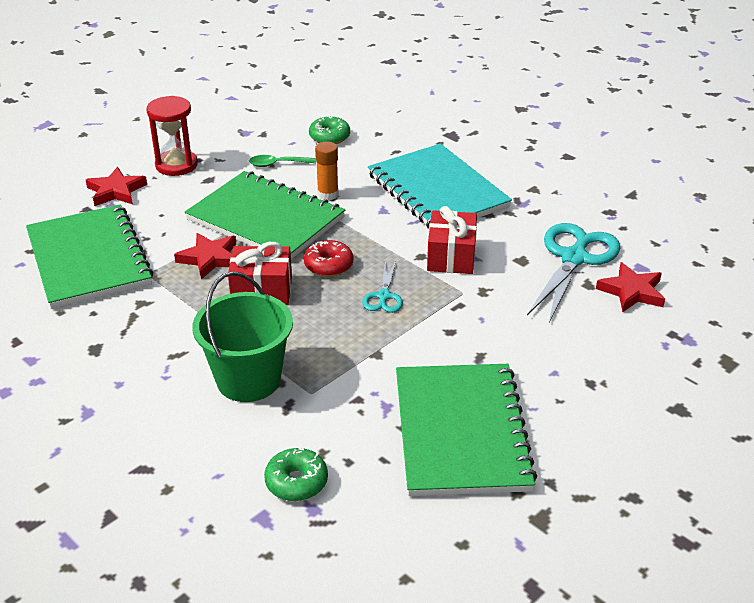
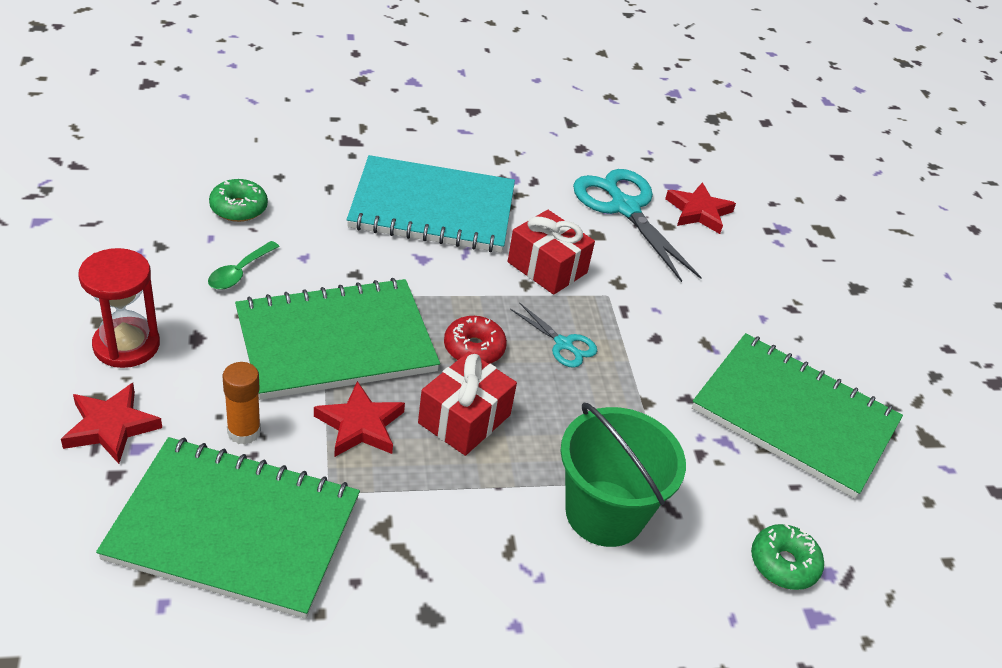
camera: 60 degrees left, 5 degrees up
orange glue stick [315,141,339,201] -> orange glue stick moved to [223,362,261,445]

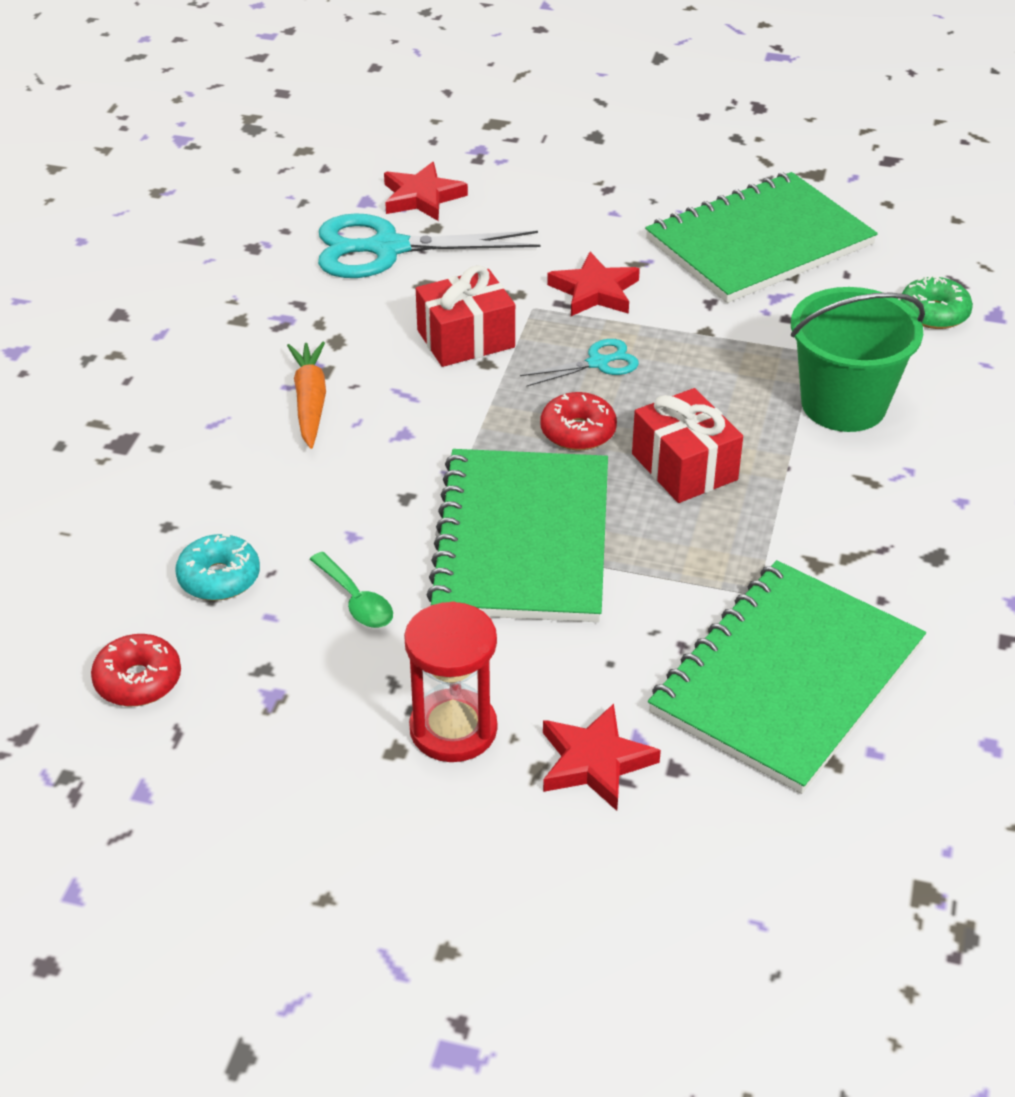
camera: 60 degrees left, 0 degrees up
green donut [209,179,268,222] -> turquoise donut [175,534,260,601]
orange glue stick [223,362,261,445] -> none
red star [314,381,405,457] -> red star moved to [547,252,640,316]
turquoise notebook [347,155,515,253] -> orange carrot [287,342,326,449]
none -> red donut [91,634,181,706]

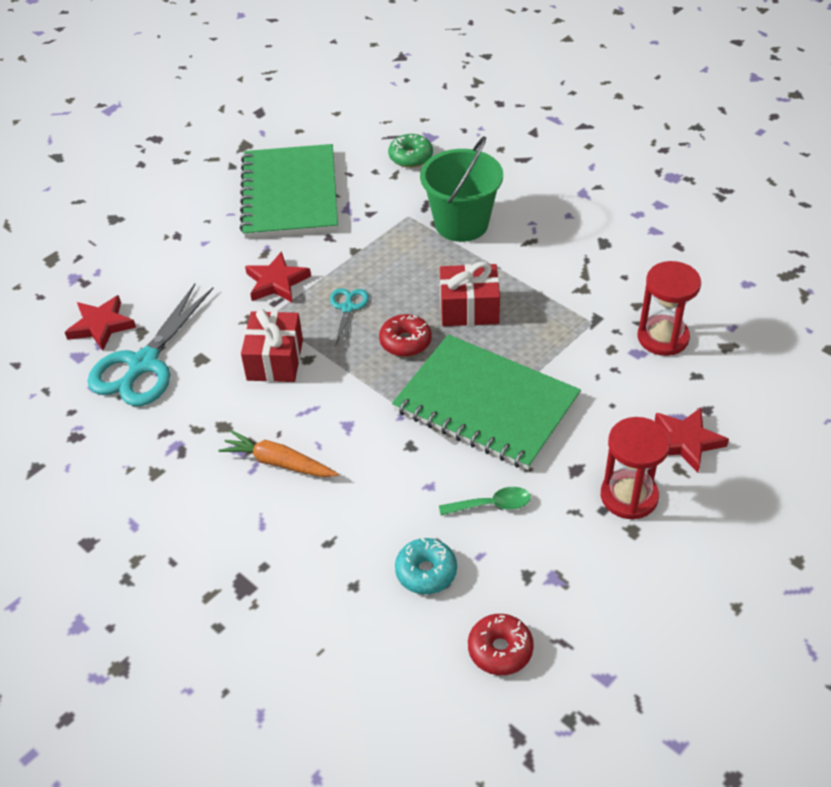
camera: 60 degrees left, 5 degrees up
green notebook [648,560,926,794] -> red hourglass [638,261,701,356]

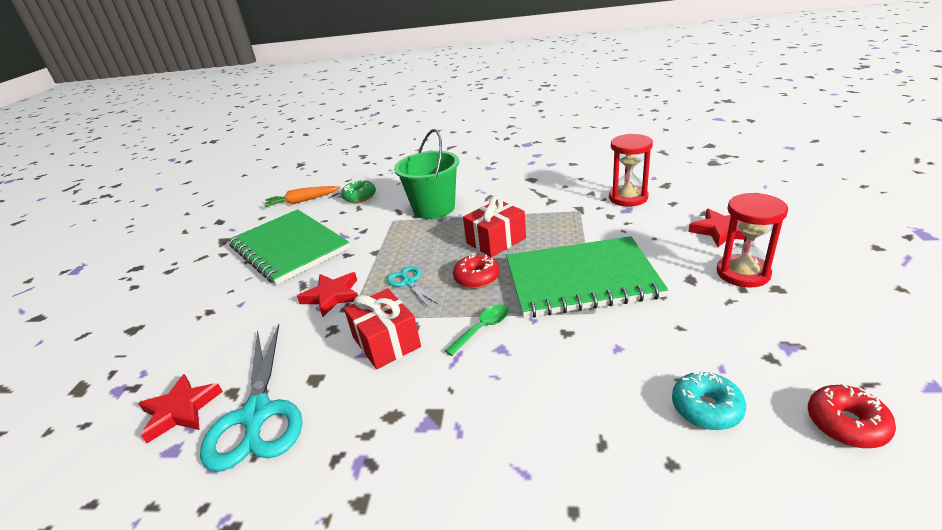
camera: 35 degrees left, 15 degrees down
orange carrot [218,430,339,477] -> orange carrot moved to [264,186,340,207]
green spoon [439,487,531,516] -> green spoon moved to [445,305,509,356]

